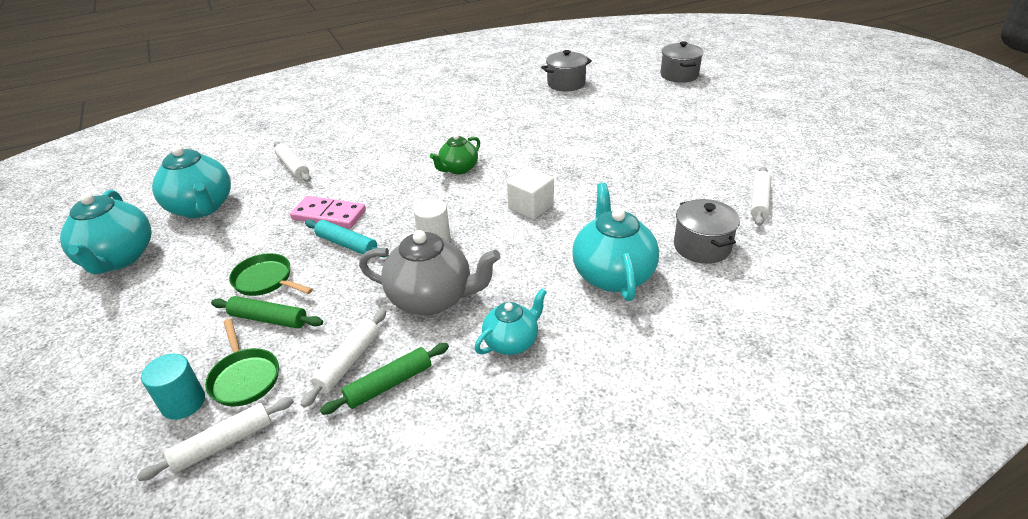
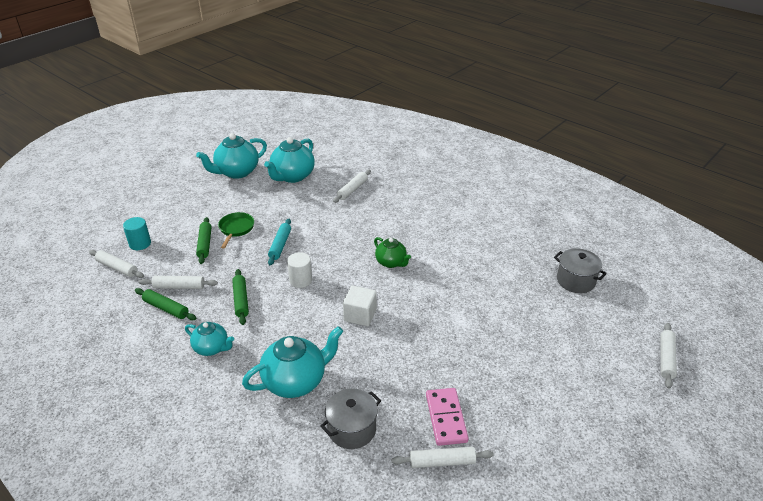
camera: 65 degrees right, 0 degrees up
green pan [205,319,279,407] -> none
pink domino [290,196,366,229] -> pink domino moved to [426,388,469,446]
grey teapot [359,230,501,315] -> green rolling pin [232,269,249,325]
green teapot [430,134,480,175] -> green teapot turned 150 degrees counterclockwise [374,237,411,268]
grey pot [660,41,704,83] -> white rolling pin [660,323,677,389]

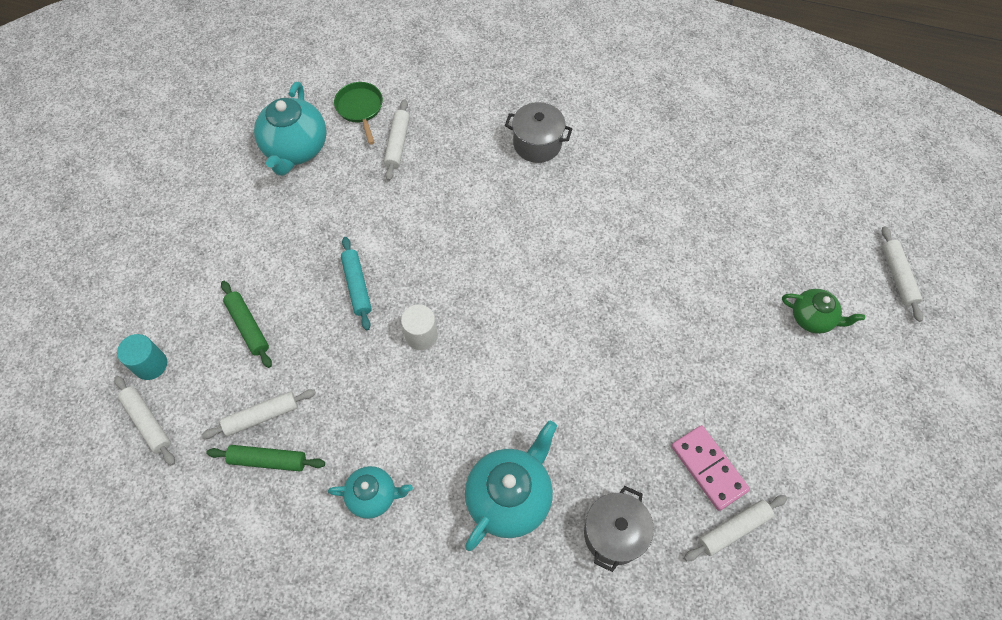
camera: 25 degrees left, 25 degrees up
white rolling pin [89,250,144,278] -> white rolling pin turned 45 degrees clockwise [114,376,175,466]
turquoise teapot [196,133,267,179] -> none
green pan [218,212,254,249] -> green pan moved to [334,82,383,144]
green rolling pin [232,269,249,325] -> none
white cube [343,286,377,326] -> none
green teapot [374,237,411,268] -> green teapot moved to [782,289,865,334]
grey pot [554,248,607,293] -> grey pot moved to [505,102,573,163]

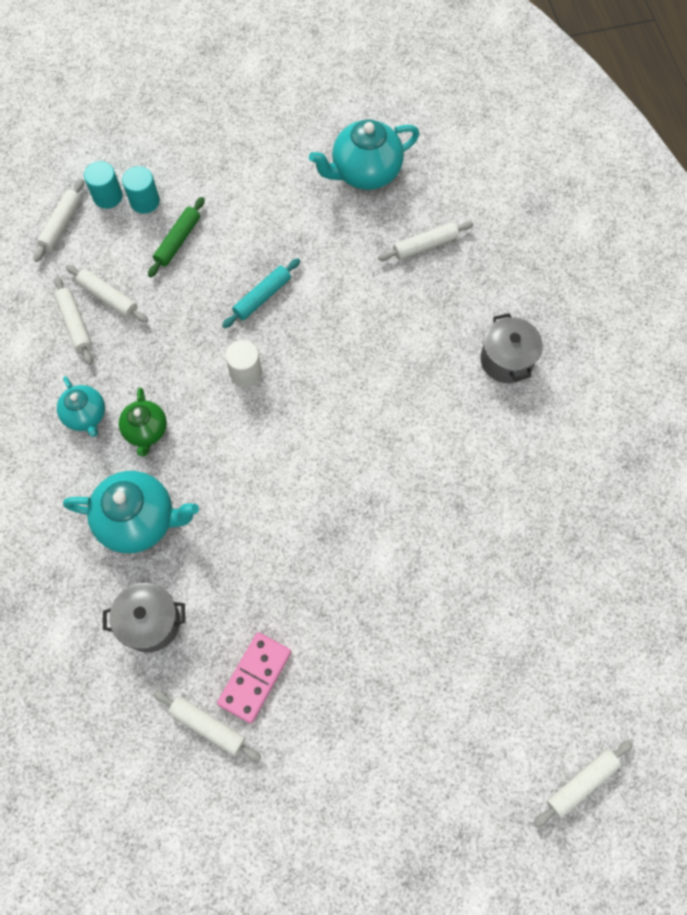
camera: 60 degrees right, 5 degrees up
green rolling pin [206,445,325,472] -> white rolling pin [54,276,93,365]
green pan [334,82,383,144] -> none
green teapot [782,289,865,334] -> green teapot moved to [119,387,167,456]
none -> turquoise cylinder [122,166,160,214]

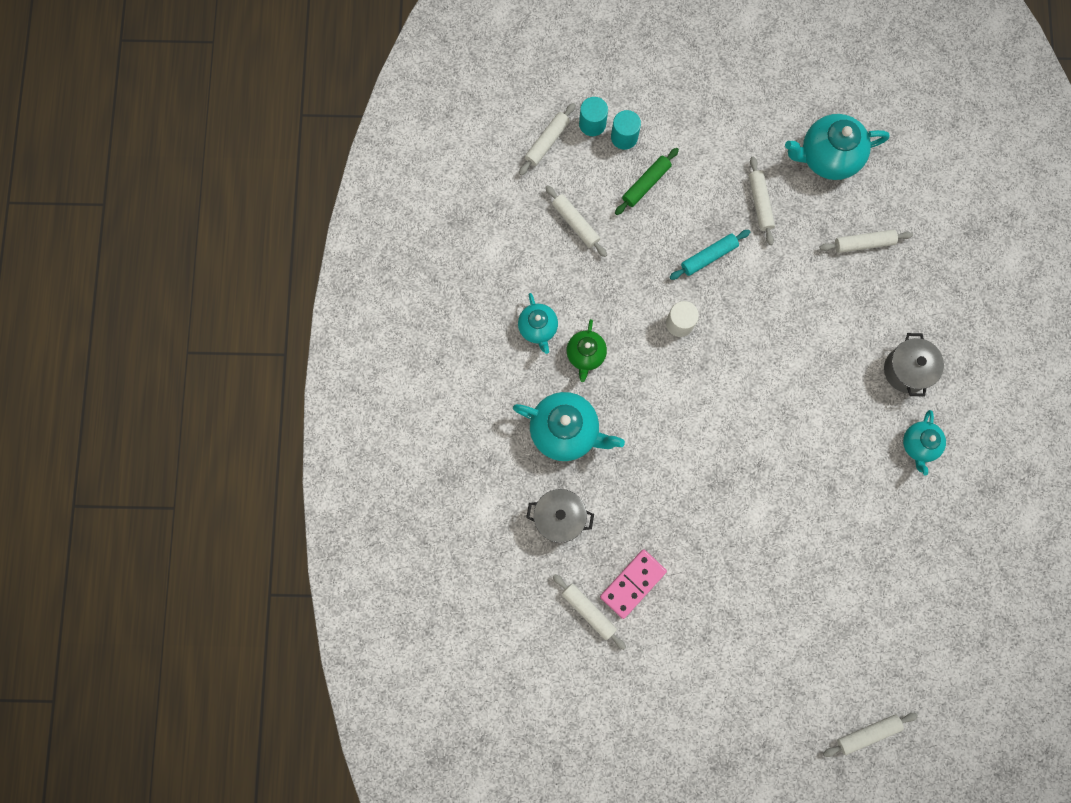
camera: 15 degrees right, 10 degrees up
white rolling pin [54,276,93,365] -> white rolling pin moved to [749,156,775,245]
none -> turquoise teapot [903,410,946,476]

